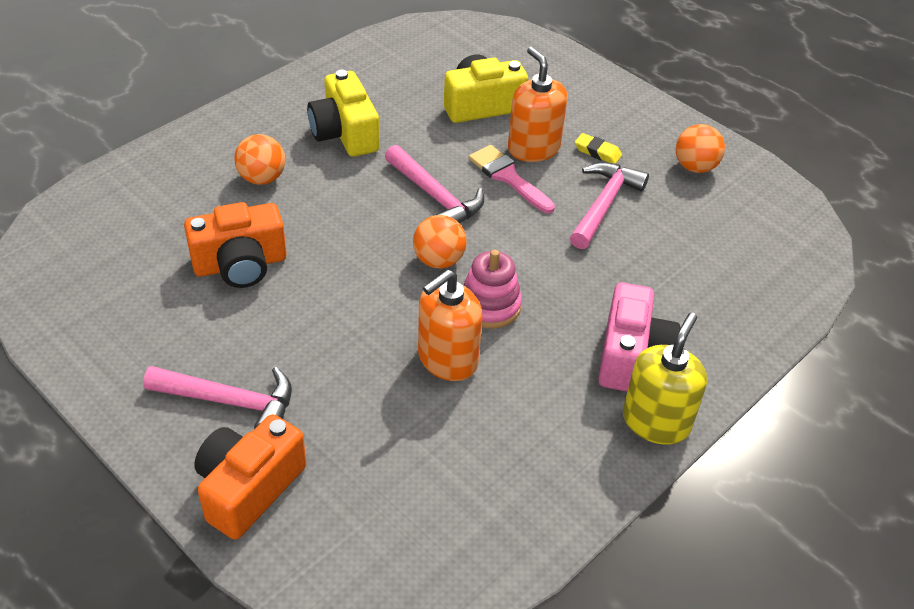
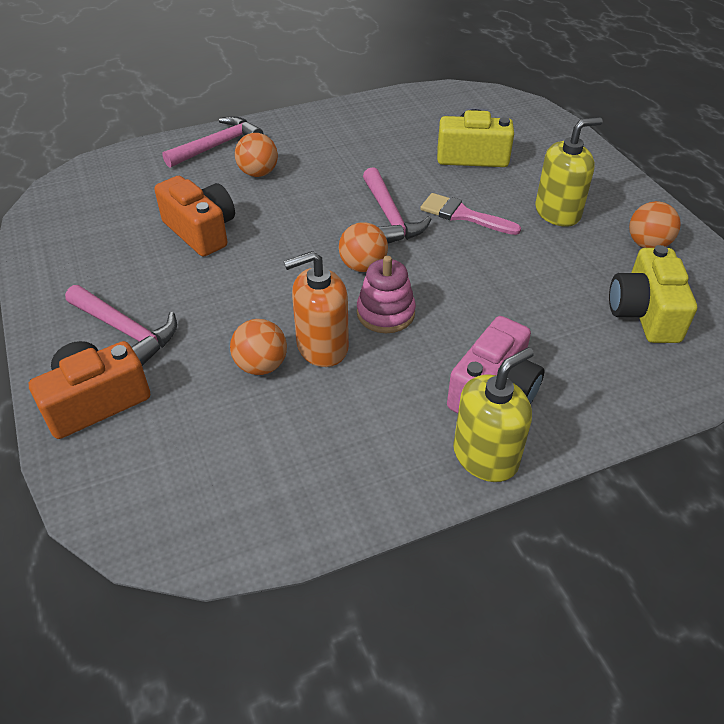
camera: 25 degrees right, 0 degrees up
orange camera [184,202,287,288] -> orange camera turned 135 degrees counterclockwise [154,176,235,257]
yellow camera [307,70,379,157] -> yellow camera moved to [609,245,697,343]
pink brush [469,145,555,213] -> pink brush turned 45 degrees counterclockwise [420,193,521,235]
orange soap dispenser [508,46,568,162] -> none
pink hammer [570,162,649,249] -> pink hammer moved to [162,116,263,168]
yellow eraser [575,133,622,164] -> yellow soap dispenser [535,117,603,227]
none -> orange ball [230,319,287,375]

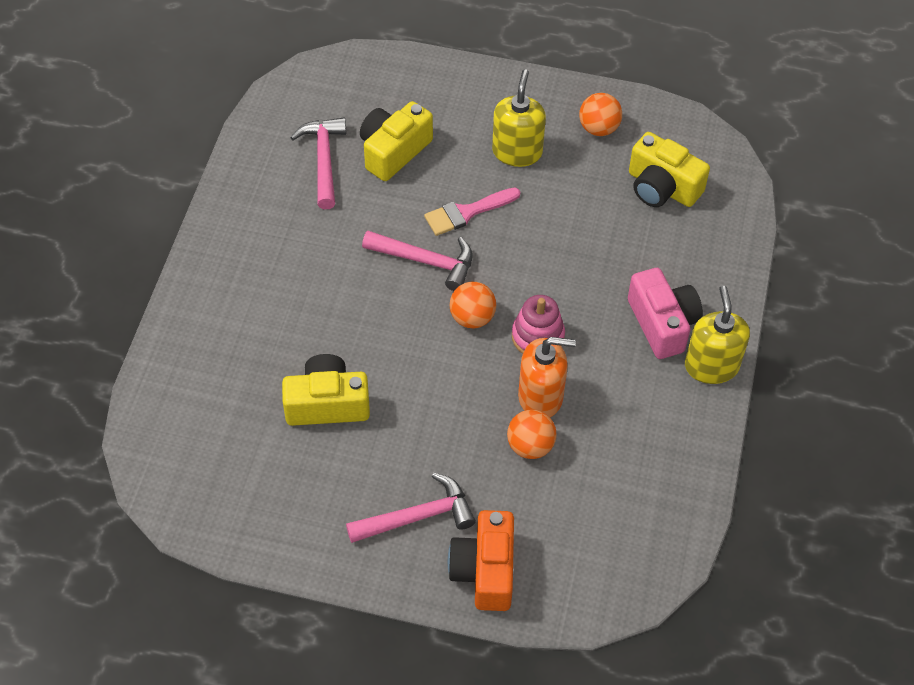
camera: 55 degrees left, 10 degrees up
orange camera [154,176,235,257] -> yellow camera [282,354,370,426]
pink hammer [162,116,263,168] -> pink hammer moved to [290,118,346,209]
orange ball [235,133,278,177] -> none
orange soap dispenser [284,251,349,367] -> orange soap dispenser turned 105 degrees counterclockwise [518,337,576,417]

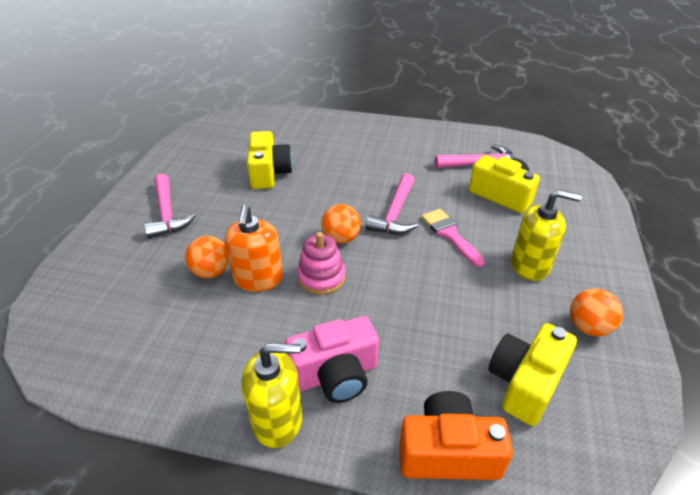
camera: 90 degrees right, 15 degrees down
orange camera [448,510,514,611] -> orange camera moved to [399,391,513,480]

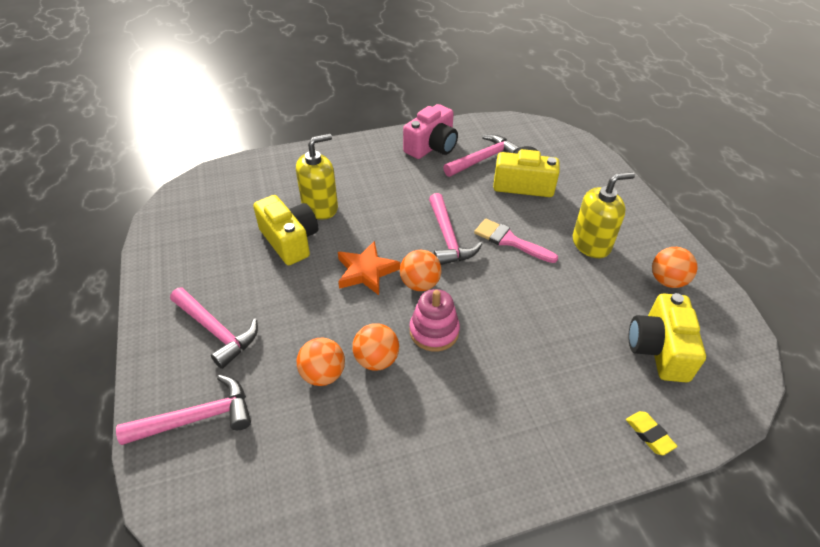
camera: 30 degrees left, 5 degrees up
orange soap dispenser [225,205,283,292] -> orange ball [352,323,399,371]
yellow soap dispenser [242,343,302,448] -> yellow soap dispenser moved to [296,134,338,220]
pink camera [285,316,379,403] -> pink camera moved to [403,104,458,159]
orange camera [399,391,513,480] -> yellow eraser [626,411,677,455]
none -> pink hammer [116,375,251,445]
none -> orange star [338,241,400,295]

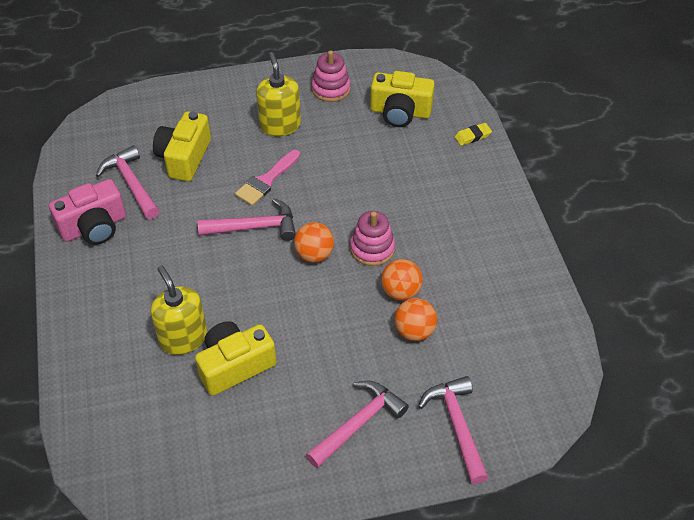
camera: 85 degrees left, 5 degrees up
orange star [338,241,400,295] -> none
pink camera [403,104,458,159] -> pink camera turned 105 degrees clockwise [49,179,126,245]
orange ball [652,247,697,288] -> pink stacking toy [311,50,351,102]

